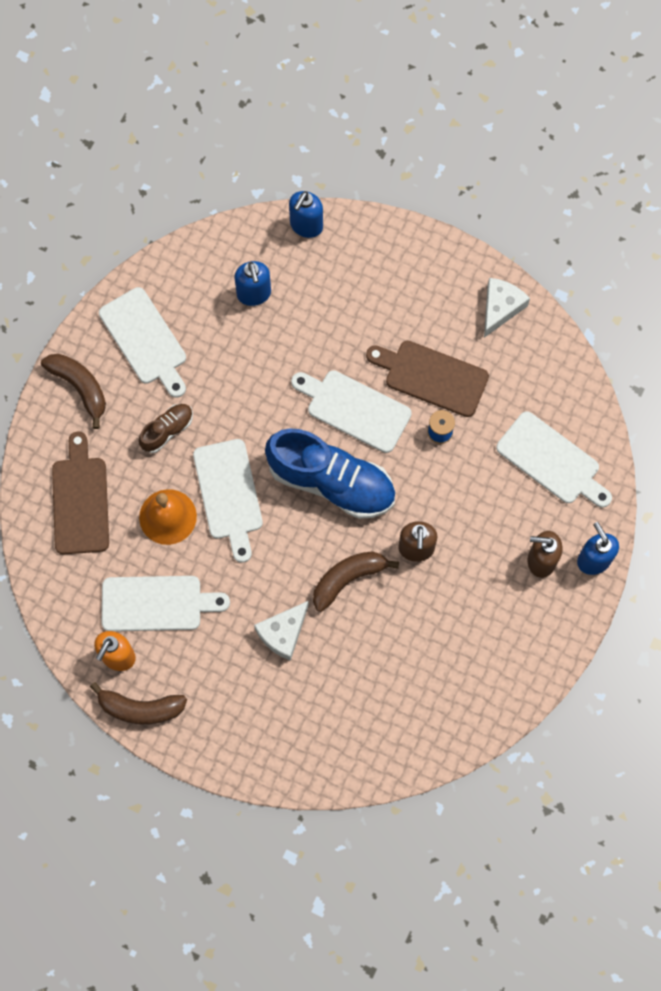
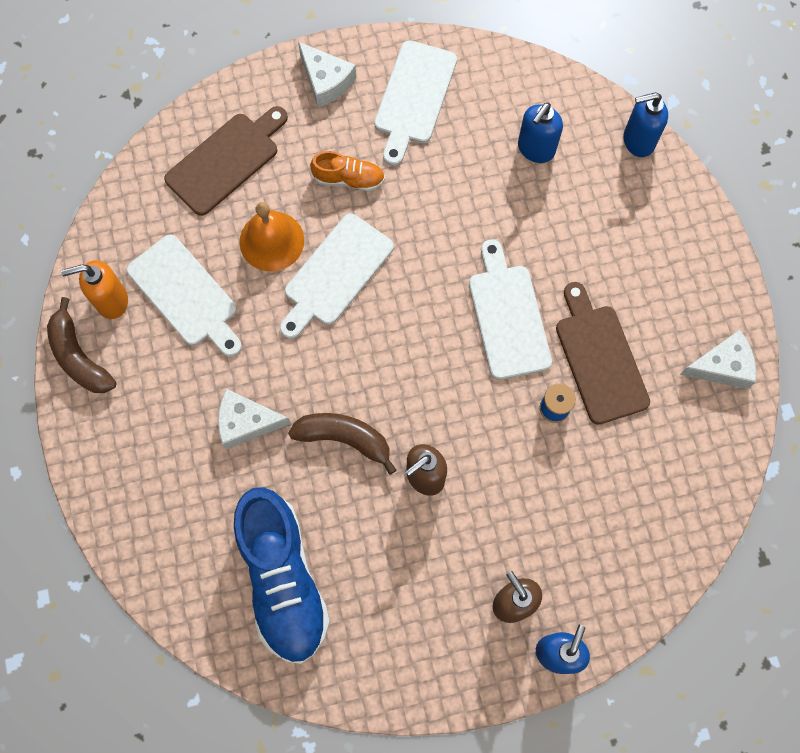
camera: 50 degrees right, 0 degrees up
brown banana [41,354,106,429] -> white cheese [298,42,356,107]
brown shoe [139,404,193,453] -> orange shoe [310,151,385,191]
blue shoe [265,429,395,519] -> blue shoe moved to [234,487,330,664]
white cutting board [496,411,612,508] -> none

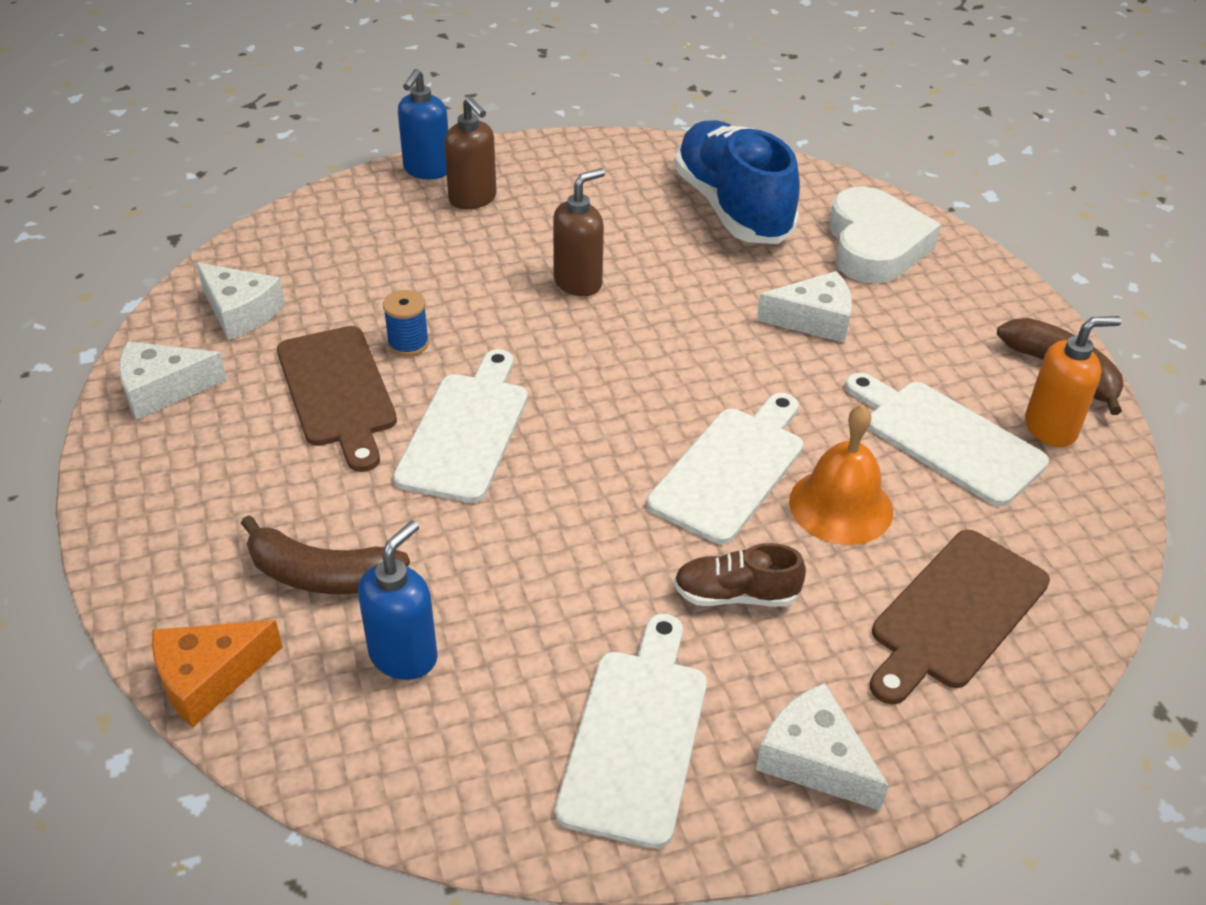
camera: 175 degrees right, 30 degrees down
brown banana [288,413,397,475] -> brown banana moved to [241,515,410,594]
orange shoe [310,151,385,191] -> brown shoe [674,543,806,607]
white cutting board [469,239,552,380] -> white cutting board turned 150 degrees counterclockwise [393,349,528,503]
blue soap dispenser [624,92,668,157] -> orange cheese [152,620,283,728]
none -> white cheese [196,262,285,340]
none -> white heart [829,186,941,284]

